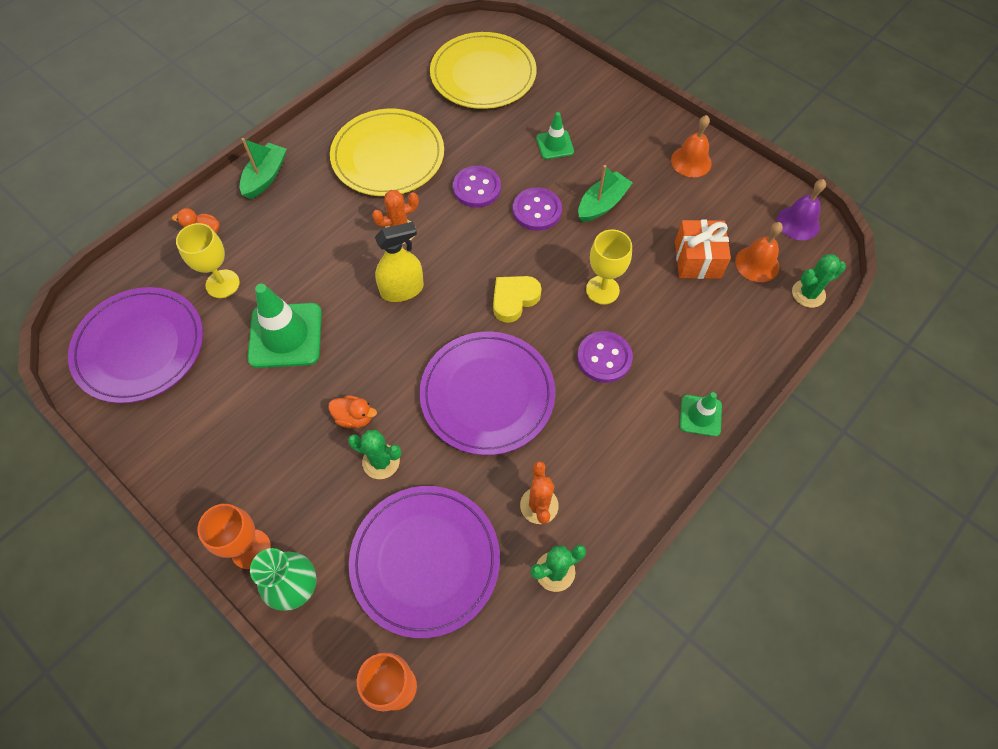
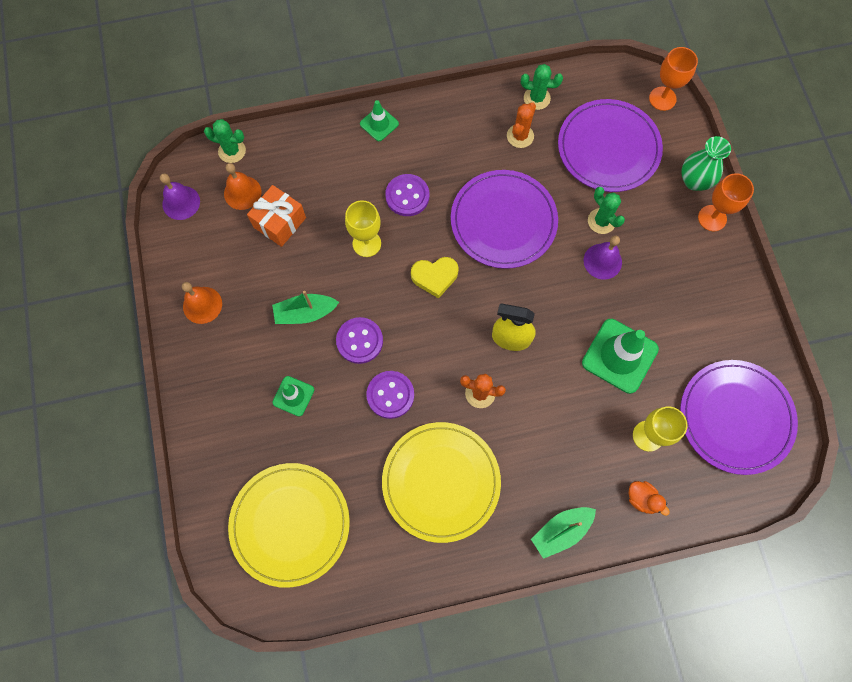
camera: 145 degrees left, 10 degrees up
orange duck [328,395,377,428] -> purple bell [584,236,622,279]

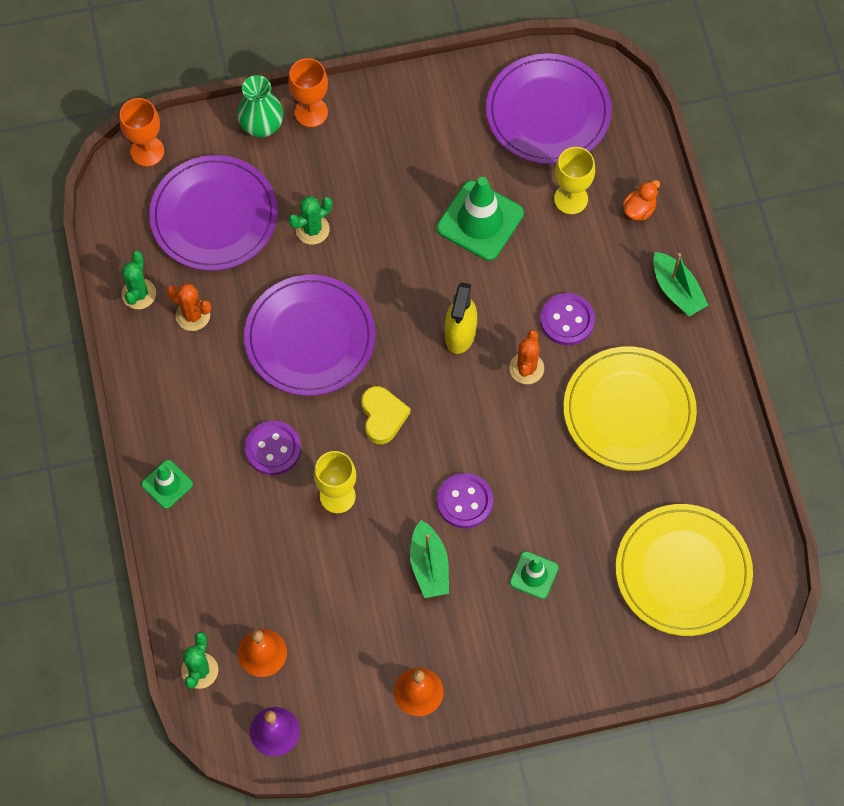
camera: 90 degrees left, 5 degrees down
orange gift [247,185,306,247] -> none
purple button [366,371,414,419] -> purple button moved to [540,293,595,345]
purple bell [584,236,622,279] -> none

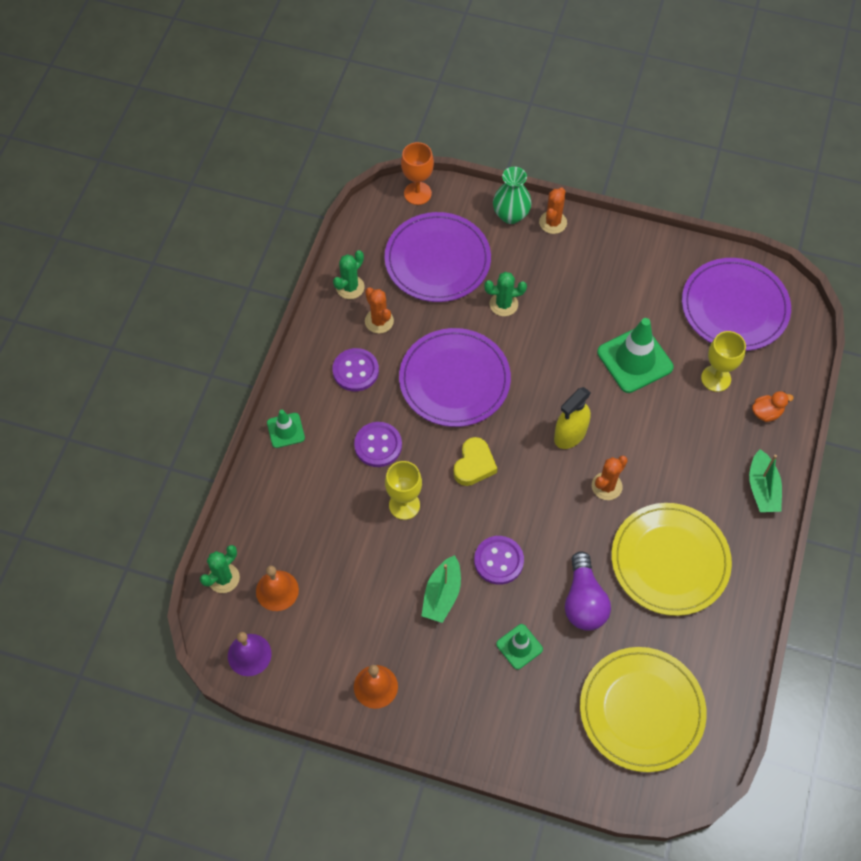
camera: 30 degrees right, 5 degrees down
orange goblet [289,58,328,127] -> orange cactus [539,187,567,234]
purple button [540,293,595,345] -> purple button moved to [332,348,379,391]
none -> purple light bulb [565,551,611,631]

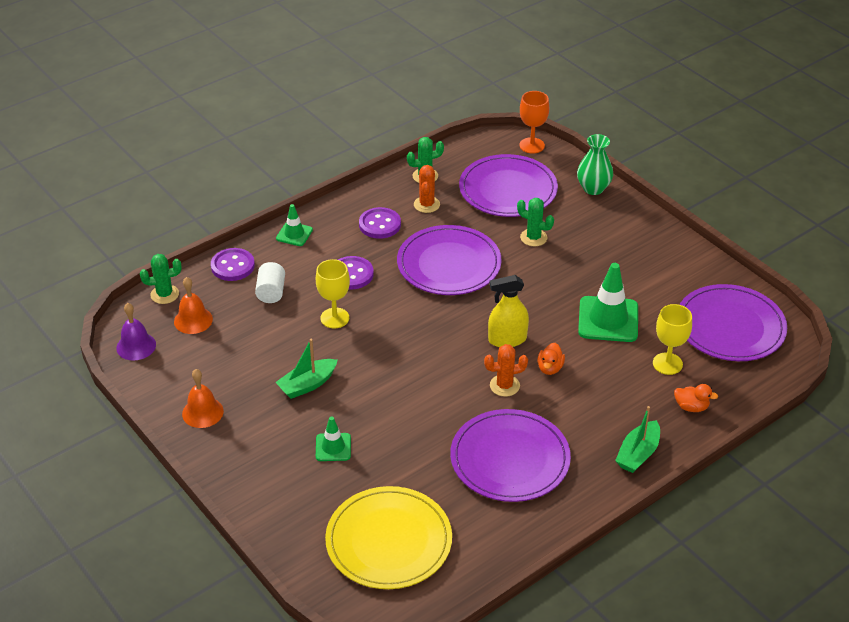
camera: 35 degrees right, 20 degrees down
yellow heart [453,437,497,486] -> none
purple button [474,536,524,585] -> purple button moved to [211,248,255,281]
orange cactus [539,187,567,234] -> none
purple light bulb [565,551,611,631] -> none
yellow plate [611,503,732,616] -> purple plate [450,409,571,502]
none -> white cylinder [255,262,285,303]
none -> orange duck [537,343,565,375]

